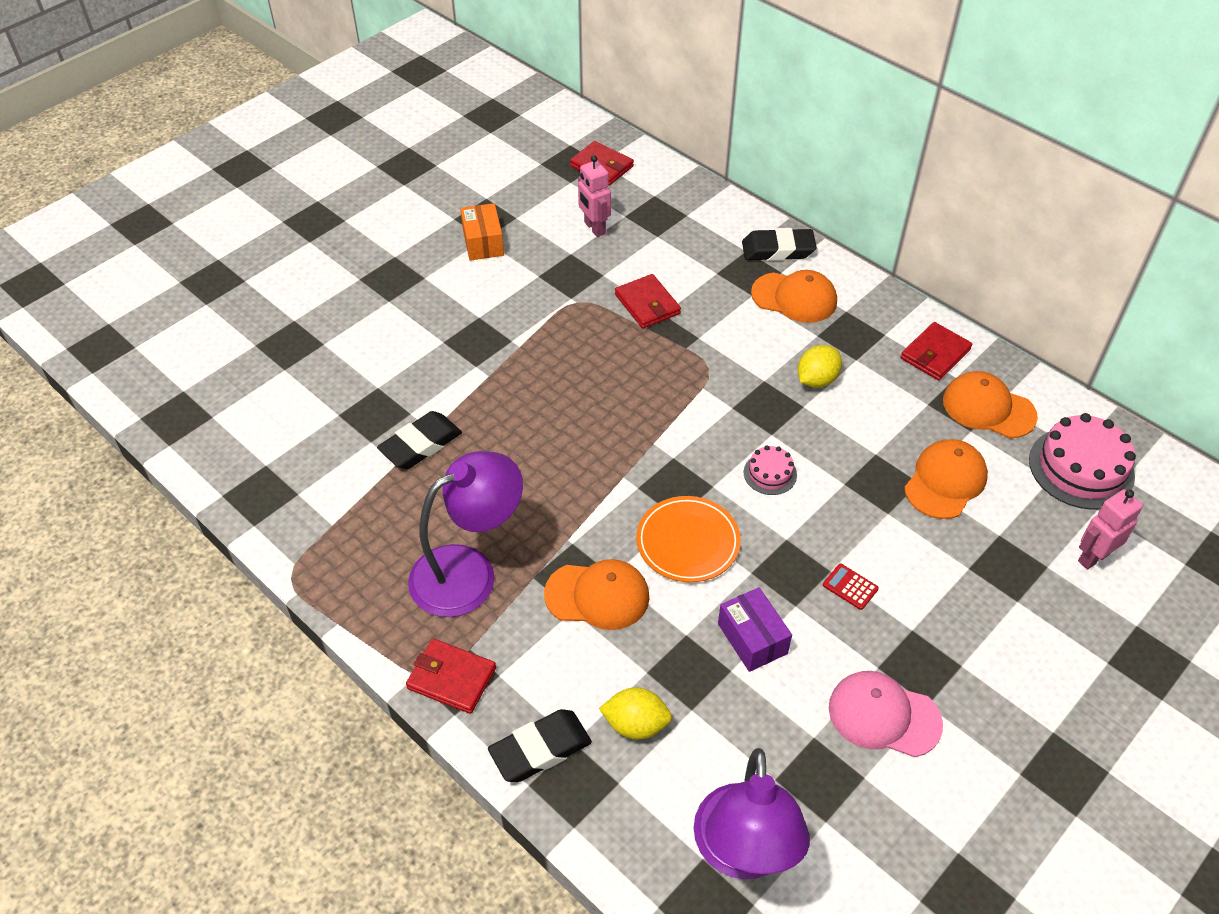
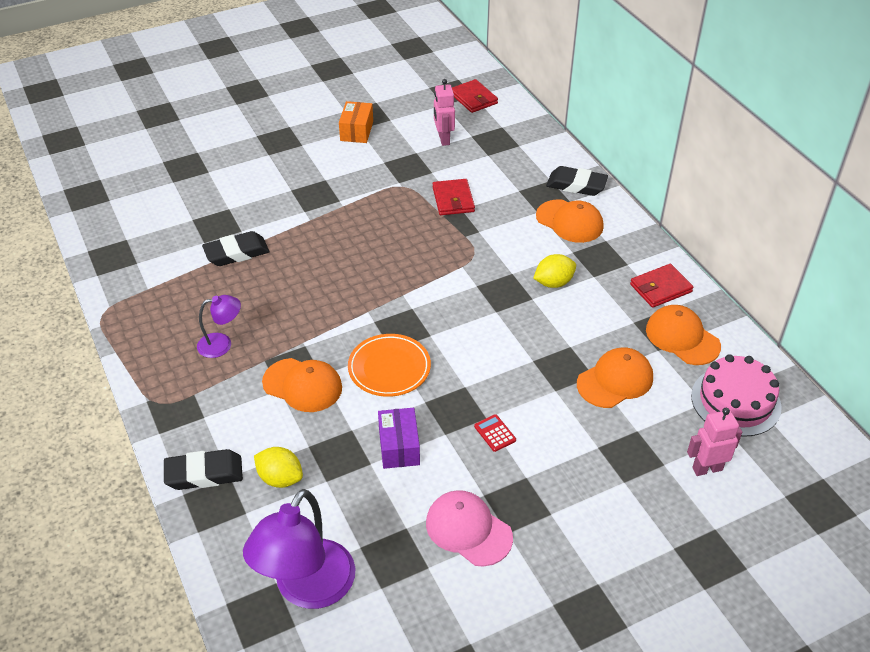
camera: 20 degrees right, 5 degrees down
red wallet [406,639,496,714] -> none
purple lamp [408,451,523,617] -> purple lamp [197,295,241,358], size x0.52
pink cake [744,445,797,495] -> none

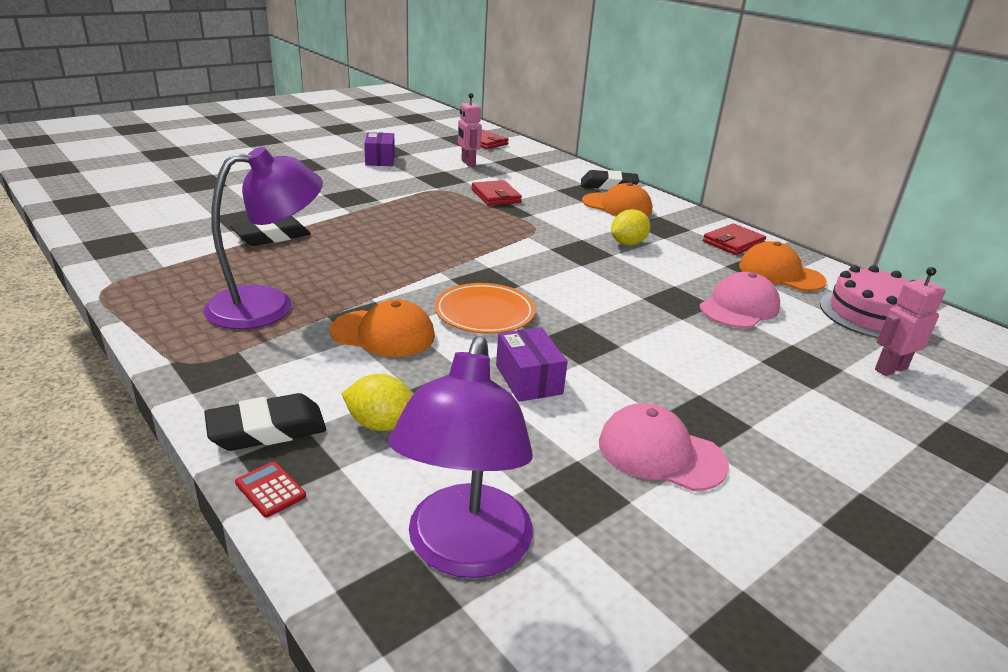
camera: 15 degrees left, 15 degrees down
purple lamp [197,295,241,358] -> purple lamp [204,147,323,329], size x1.92
orange box [339,101,373,143] -> purple box [364,132,395,166]
red calculator [474,414,516,452] -> red calculator moved to [235,461,306,518]
orange cap [577,347,653,408] -> pink cap [700,272,780,328]

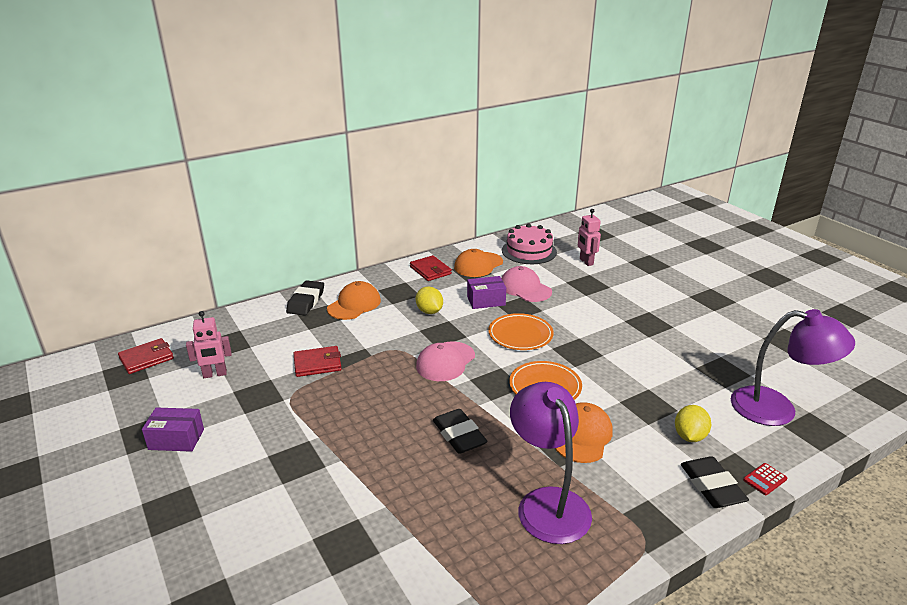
camera: 80 degrees left, 0 degrees up
black eraser [230,216,311,246] -> black eraser moved to [433,409,488,454]
purple box [496,327,568,402] -> purple box moved to [467,276,506,309]
pink cap [599,403,729,491] -> pink cap moved to [416,341,475,381]
none -> orange plate [488,313,554,350]

